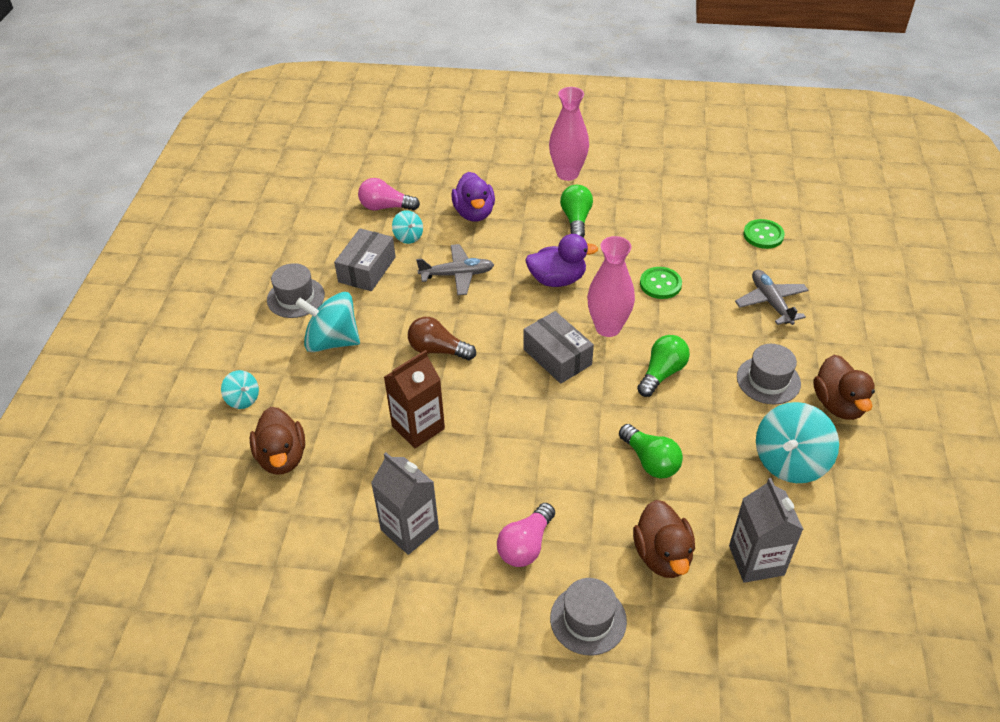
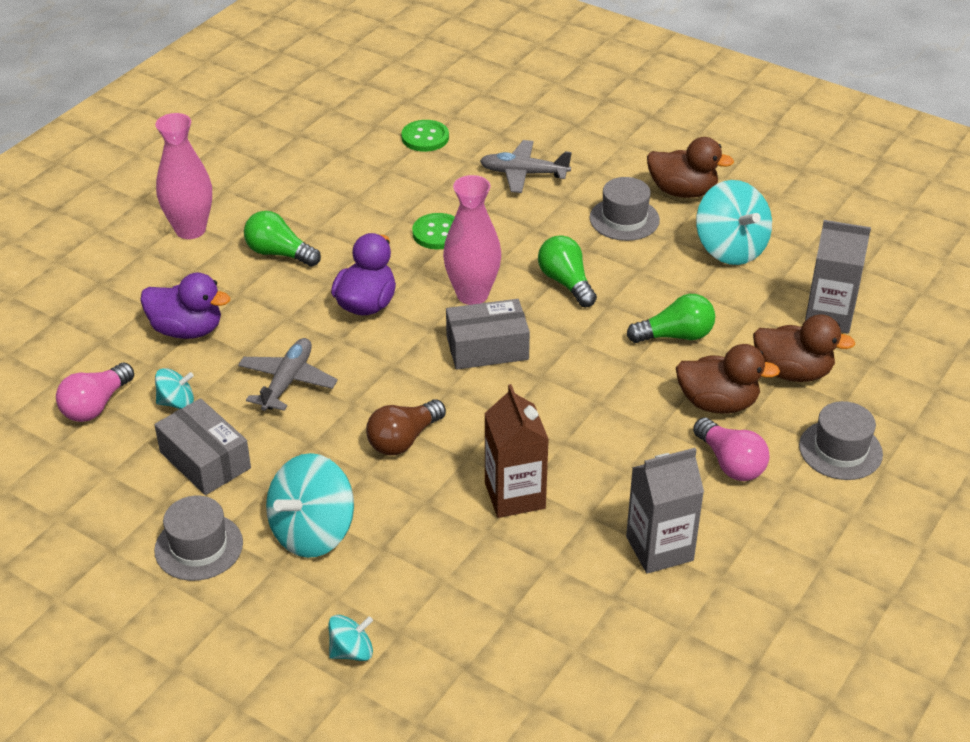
camera: 65 degrees left, 5 degrees down
brown duck [250,407,305,475] -> brown duck moved to [676,344,780,414]

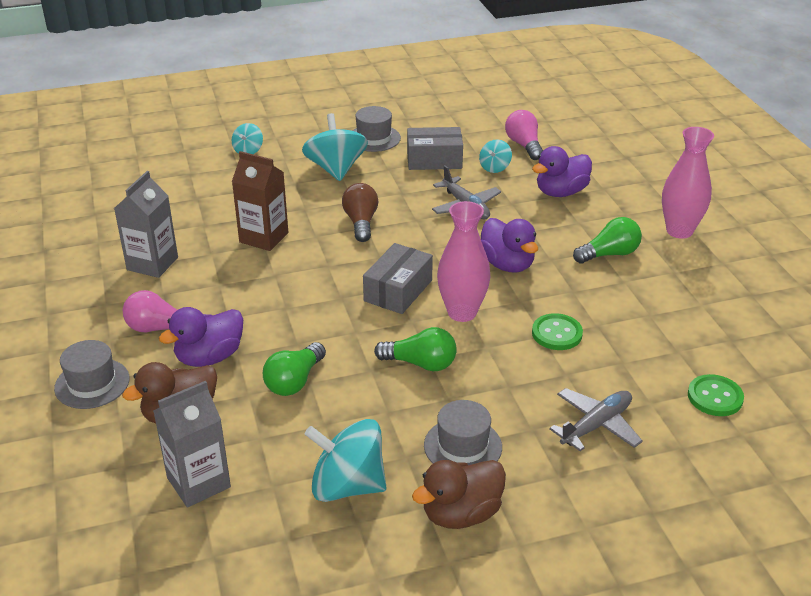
camera: 130 degrees right, 5 degrees down
brown duck [676,344,780,414] -> purple duck [159,307,243,367]

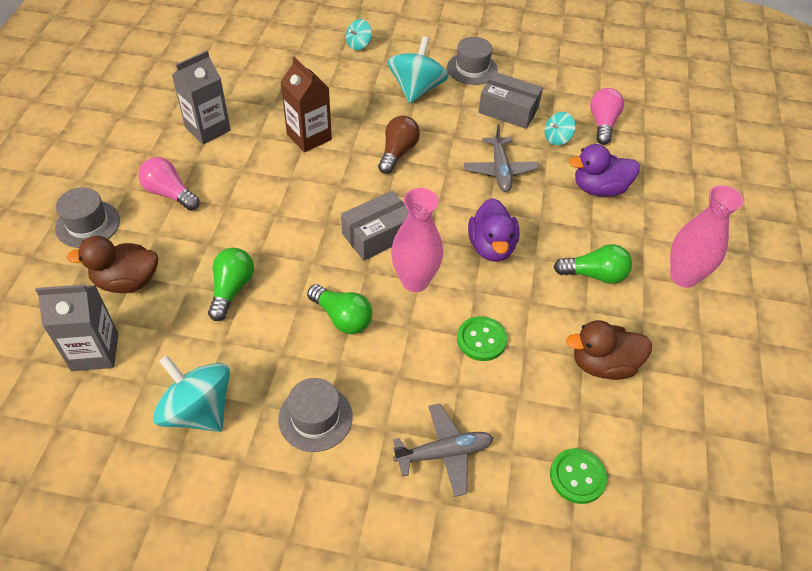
camera: 25 degrees right, 15 degrees up
purple duck [159,307,243,367] -> none
green light bulb [263,342,326,396] -> green light bulb turned 135 degrees clockwise [208,248,254,321]
brown duck [412,460,506,529] -> brown duck moved to [566,320,652,380]

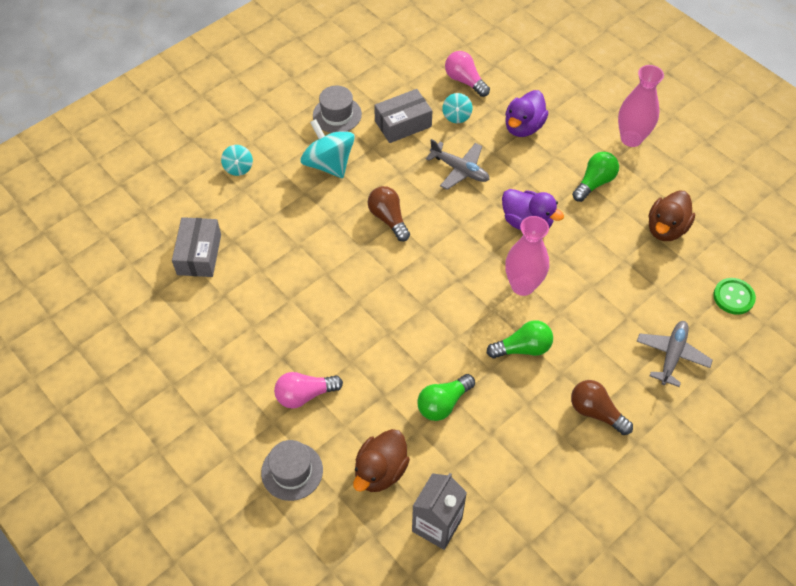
camera: 50 degrees left, 5 degrees up
turquoise spinning top [153,355,230,432] -> none
grey carton [172,50,231,145] -> none
green light bulb [208,248,254,321] -> green light bulb turned 90 degrees counterclockwise [417,374,475,421]
grey hat [278,378,353,452] -> brown light bulb [571,380,633,435]
brown carton [281,57,332,152] -> none
grey box [341,191,409,261] -> grey box moved to [172,217,221,277]
green button [457,316,507,361] -> none

